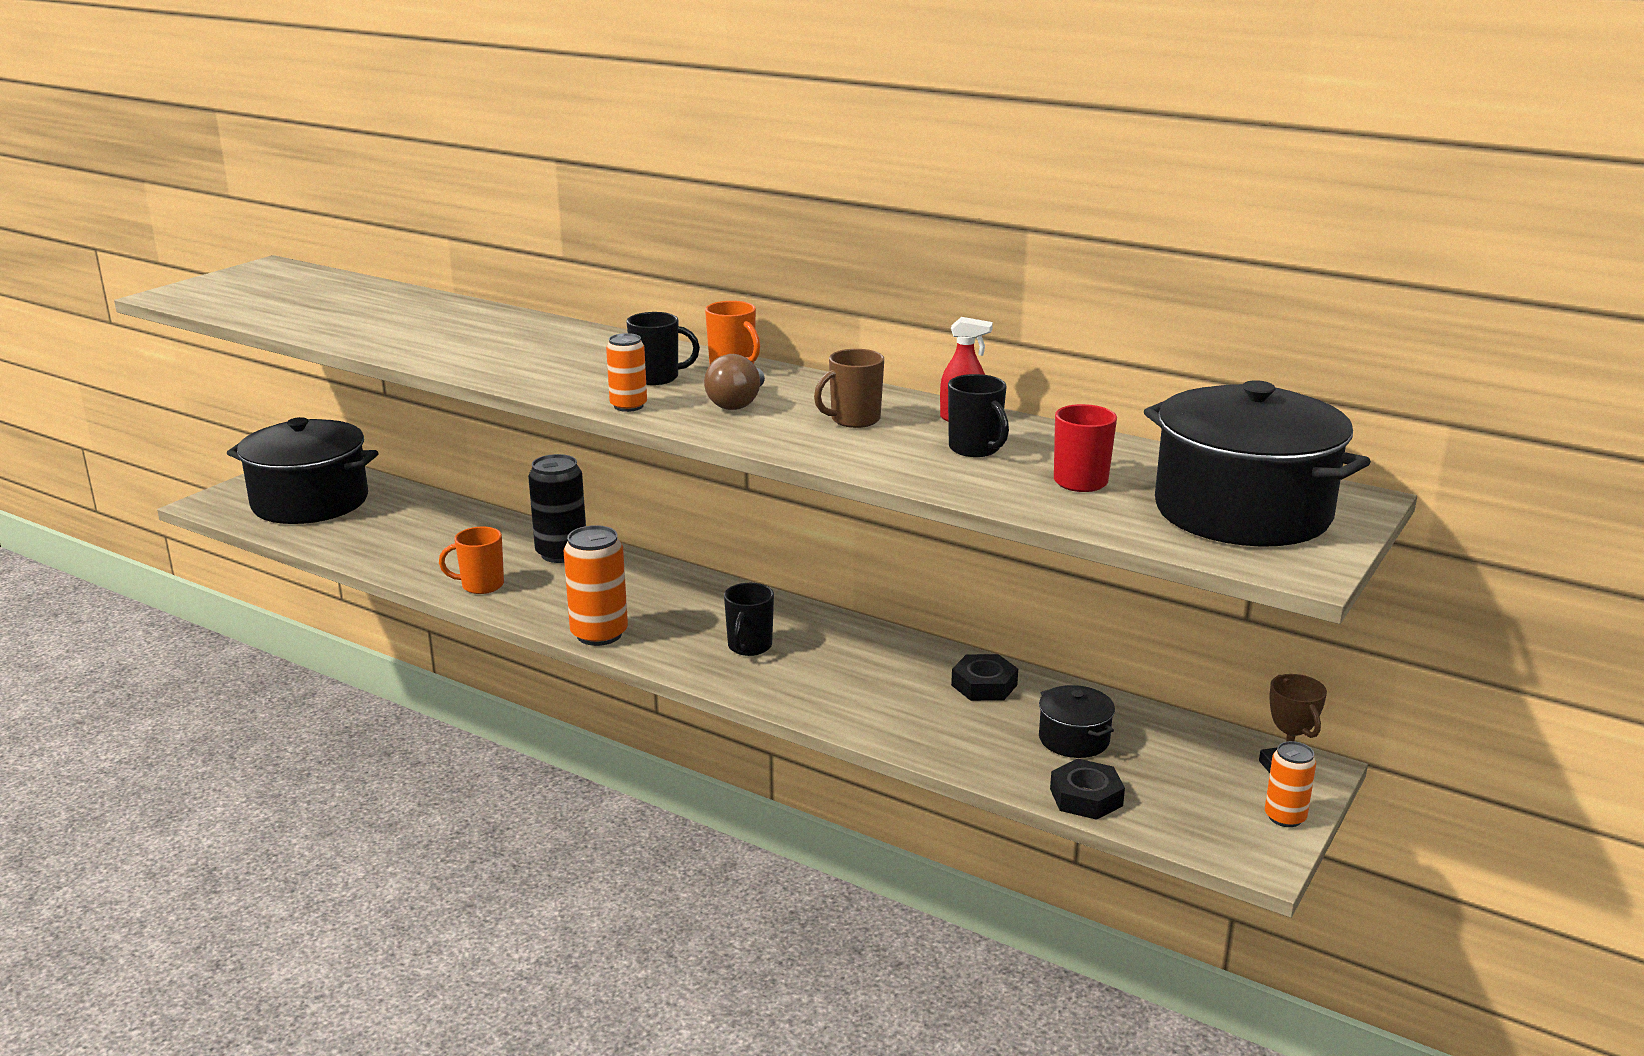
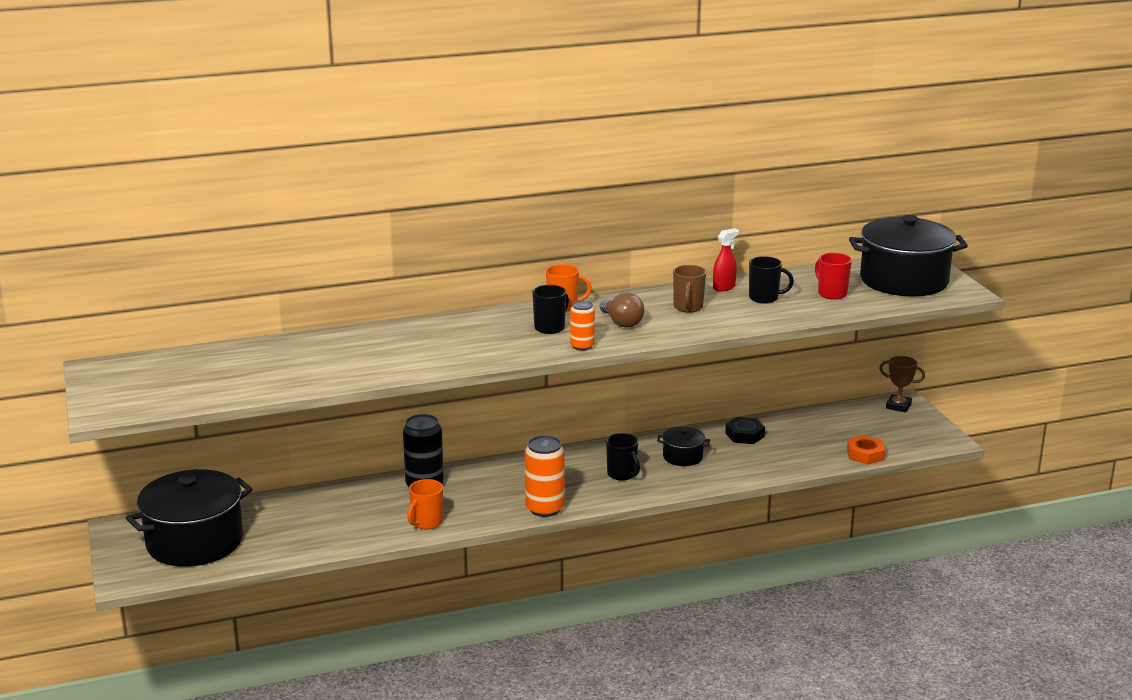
camera: 50 degrees left, 0 degrees up
black pot [1039,685,1115,758] -> black pot moved to [657,427,710,466]
black nut [1050,759,1125,820] -> orange nut [847,435,885,465]
orange can [1265,741,1316,827] -> none

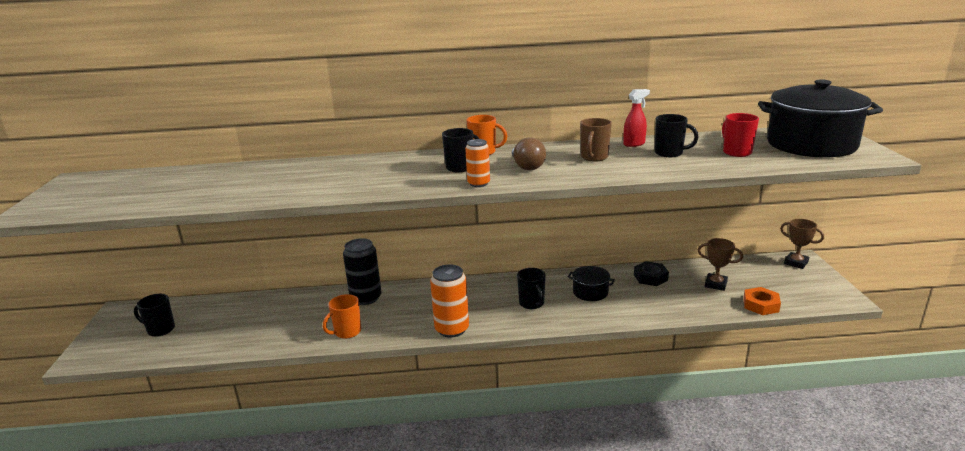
camera: 15 degrees right, 0 degrees up
black pot [126,469,253,567] -> black mug [134,294,175,337]
none -> brown trophy [698,238,743,291]

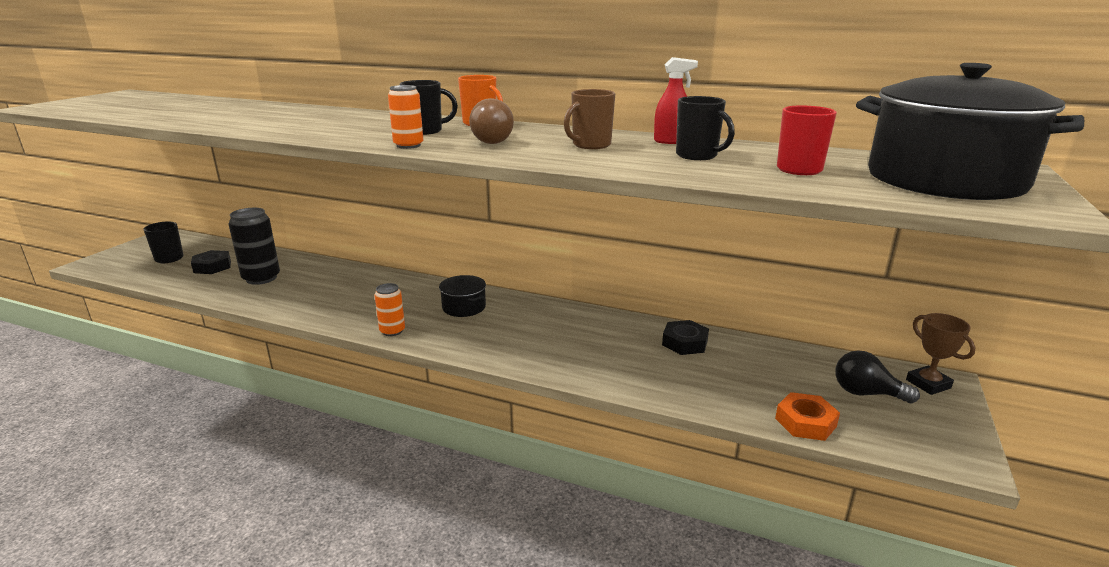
camera: 25 degrees right, 0 degrees up
orange mug [323,294,361,339] -> none
black can [343,238,382,305] -> black can moved to [229,208,280,285]
orange can [430,264,469,338] -> orange can [375,283,405,336], size x0.59
black mug [517,268,546,309] -> none
black pot [568,266,615,301] -> black pot moved to [439,275,486,317]
brown trophy [698,238,743,291] -> none
none -> black nut [191,250,231,274]
none -> black light bulb [835,350,920,403]

